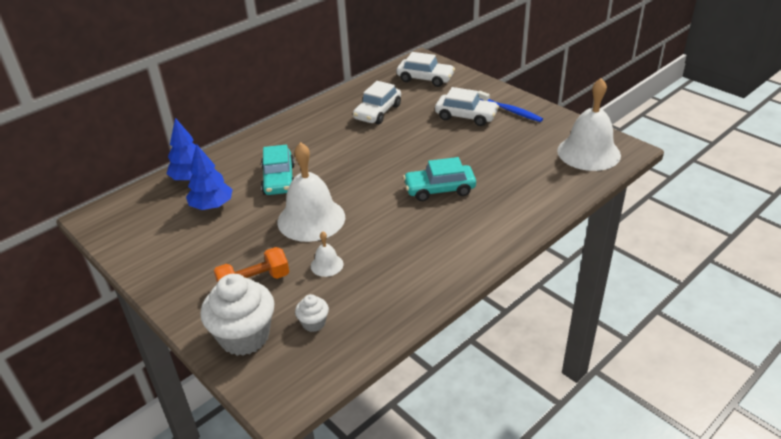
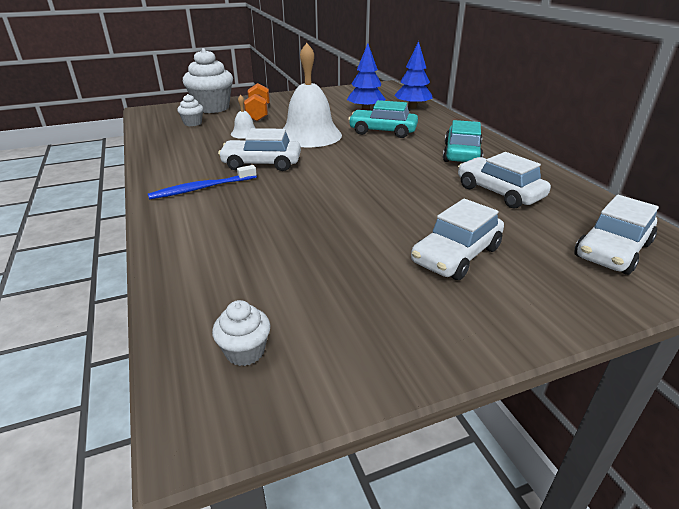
camera: 110 degrees right, 5 degrees down
turquoise car [403,157,476,201] -> turquoise car moved to [443,120,483,162]
blue toothbrush [478,91,543,122] -> blue toothbrush moved to [148,165,257,200]
white bell [557,78,621,171] -> white cupcake [212,300,271,366]
none -> white car [218,128,301,171]

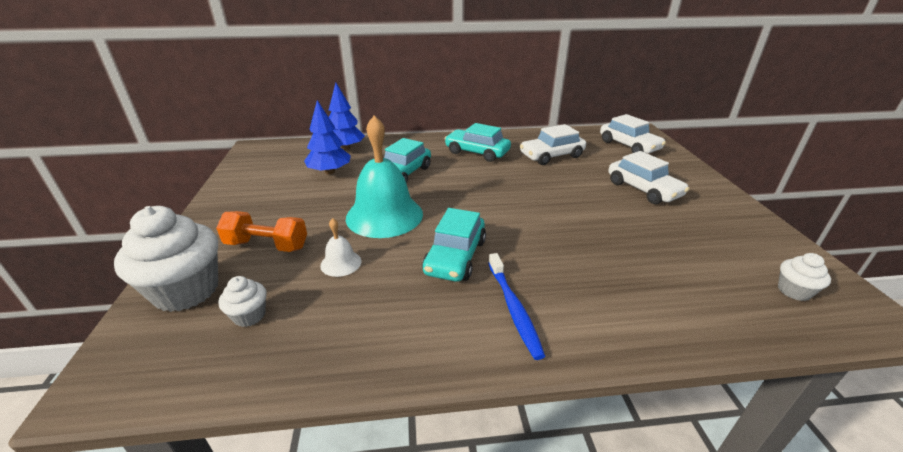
camera: 75 degrees left, 0 degrees up
white car [218,128,301,171] -> turquoise car [422,208,486,282]
white bell [283,43,342,147] -> turquoise bell [346,115,423,238]

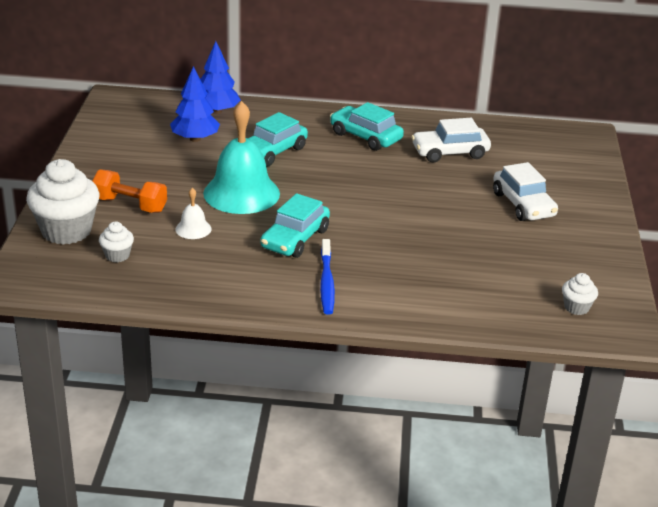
camera: 10 degrees right, 0 degrees up
white car [600,114,666,153] -> none

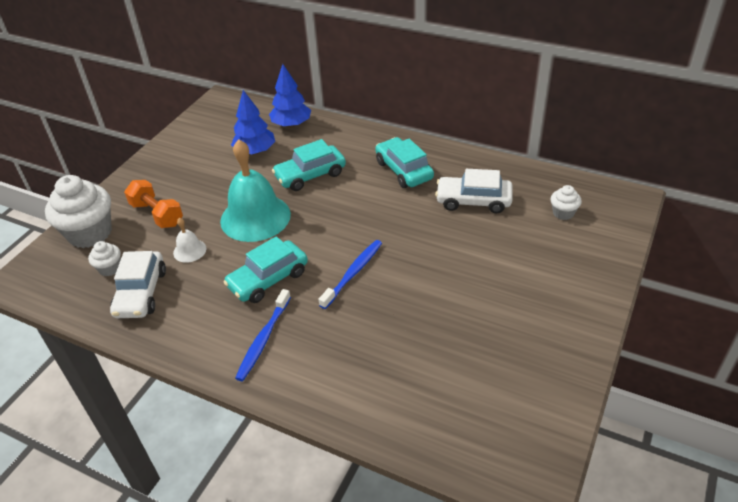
camera: 25 degrees right, 10 degrees up
white car [493,162,558,221] -> white car moved to [110,251,166,318]
white cupcake [562,273,598,315] -> white cupcake moved to [550,185,582,220]
none -> blue toothbrush [319,240,382,309]

